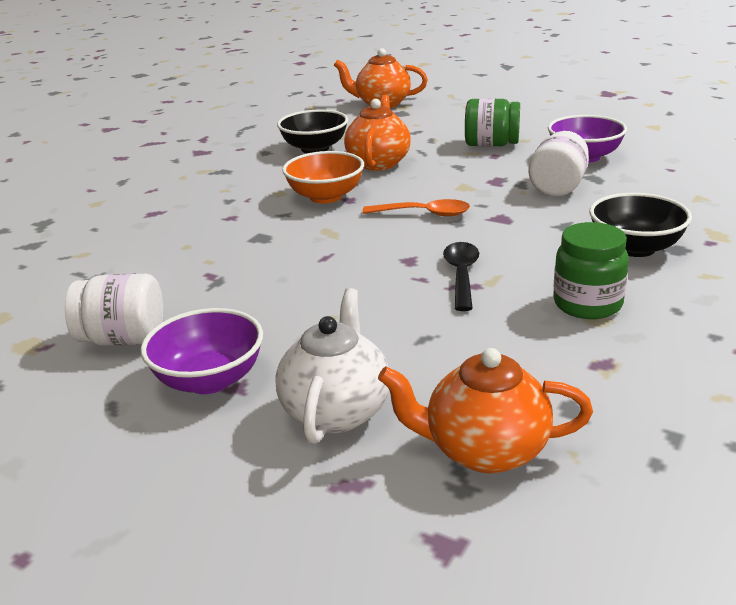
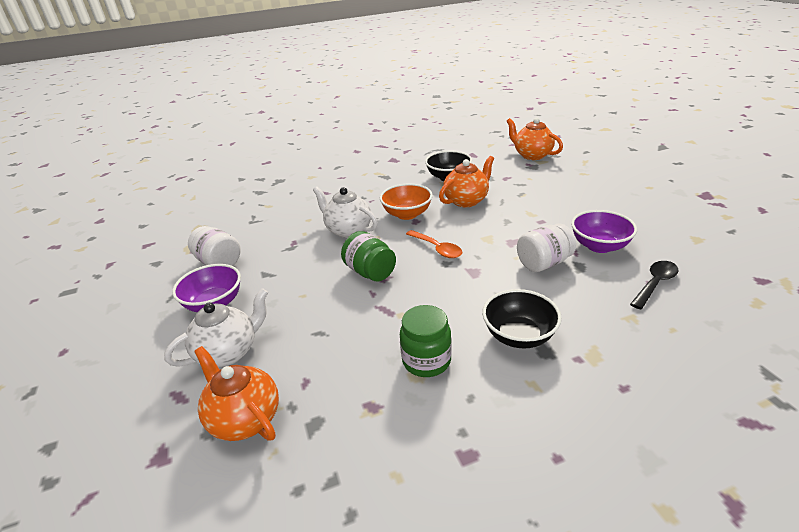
camera: 40 degrees right, 5 degrees up
black spoon [443,242,479,311] -> black spoon moved to [630,261,678,309]
green jar [465,98,520,147] -> green jar moved to [341,231,396,281]
none -> white teapot [313,186,378,238]

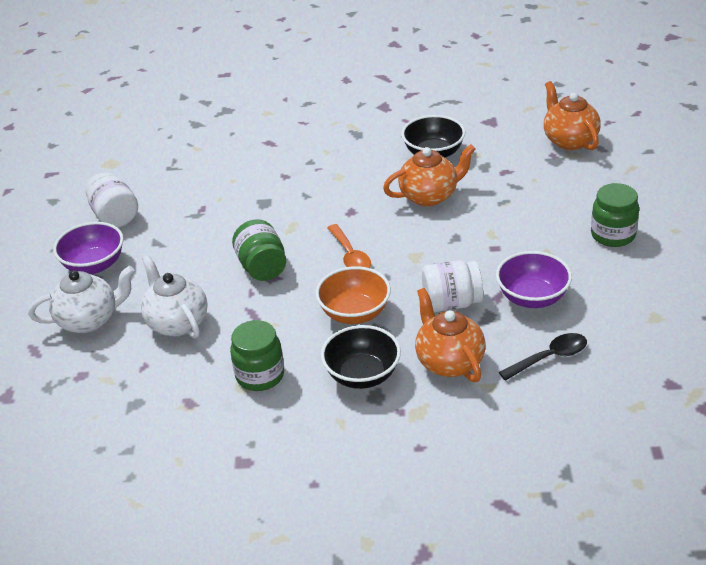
camera: 20 degrees right, 5 degrees up
orange teapot [194,346,279,441] -> orange teapot moved to [415,288,486,382]
white teapot [313,186,378,238] -> white teapot moved to [141,255,208,338]
orange bowl [380,184,433,220] -> orange bowl moved to [316,266,391,324]
none -> green jar [591,183,639,247]

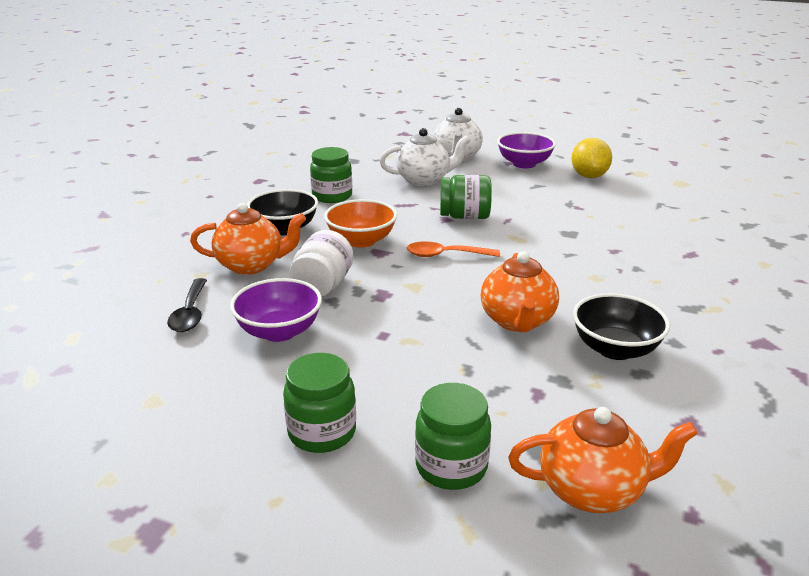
camera: 110 degrees right, 10 degrees down
white jar [86,172,138,228] -> yellow lemon [571,138,612,178]
none -> green jar [415,383,491,490]

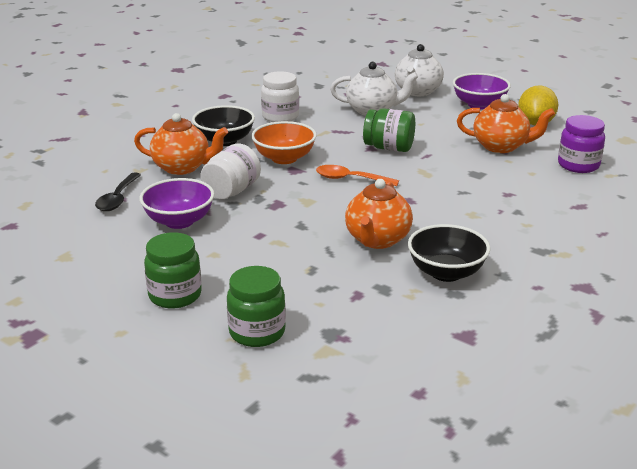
camera: 15 degrees right, 0 degrees up
green jar [310,147,352,203] -> white jar [261,71,299,122]
orange teapot [508,407,698,513] -> orange teapot moved to [457,94,555,153]
none -> purple jar [558,115,605,173]

